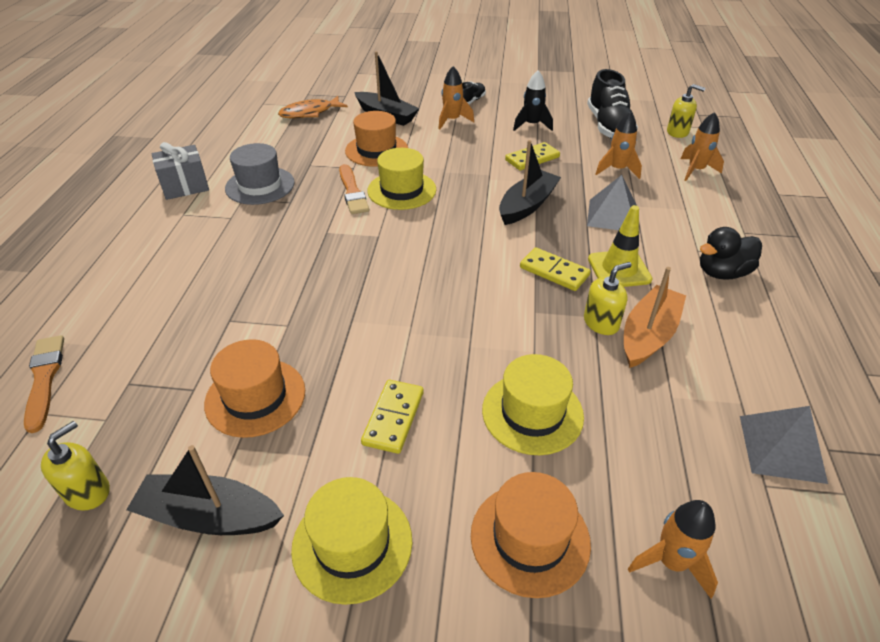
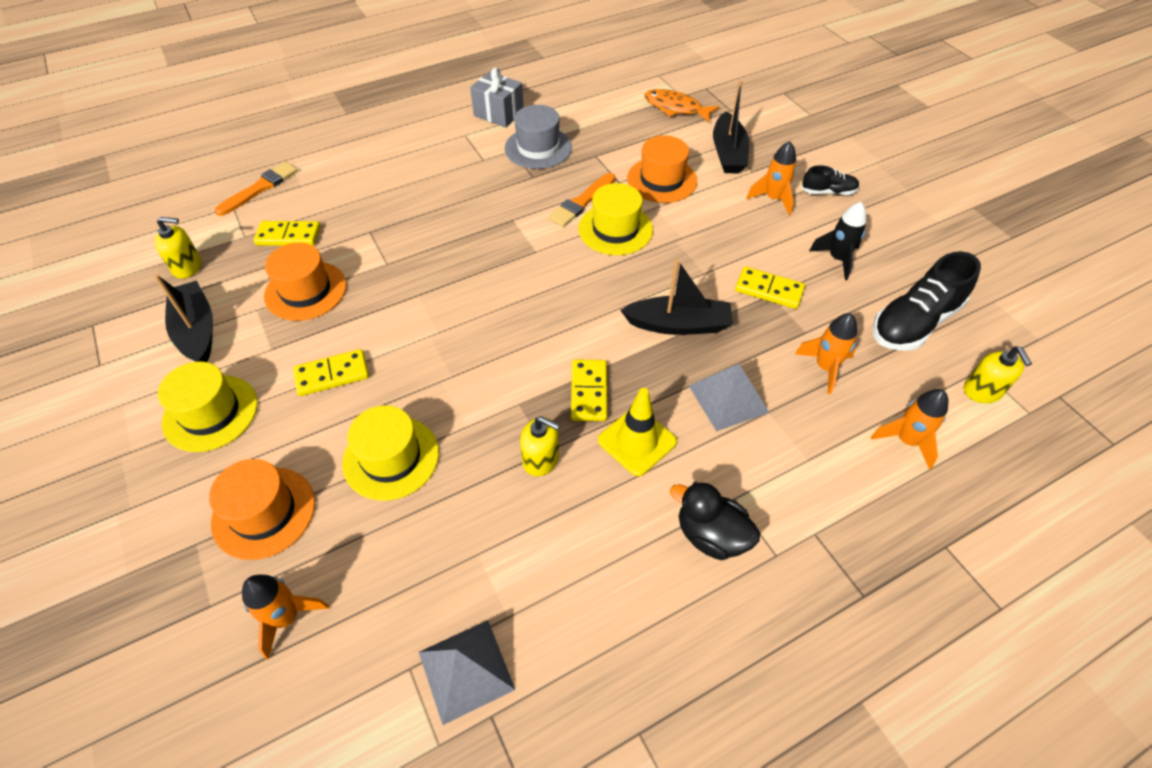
camera: 55 degrees right, 10 degrees up
orange boat [624,267,686,368] -> none
none -> yellow domino [253,221,320,246]

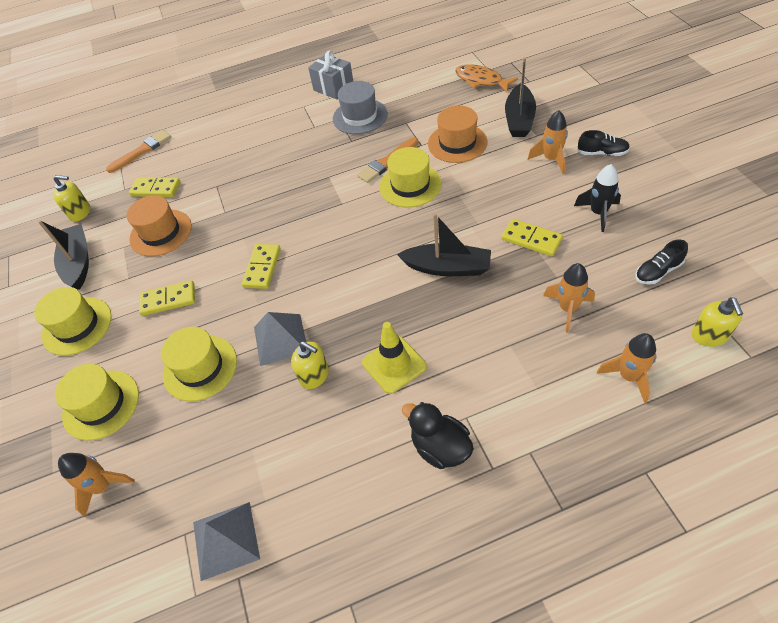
camera: 15 degrees right, 0 degrees up
orange hat [209,459,315,560] -> yellow hat [55,364,139,441]
yellow domino [571,360,607,421] -> yellow domino moved to [242,244,281,289]
grey pyramid [689,364,769,432] -> grey pyramid moved to [254,312,306,366]
black shoe [872,251,981,351] -> black shoe [635,239,688,285], size x0.53

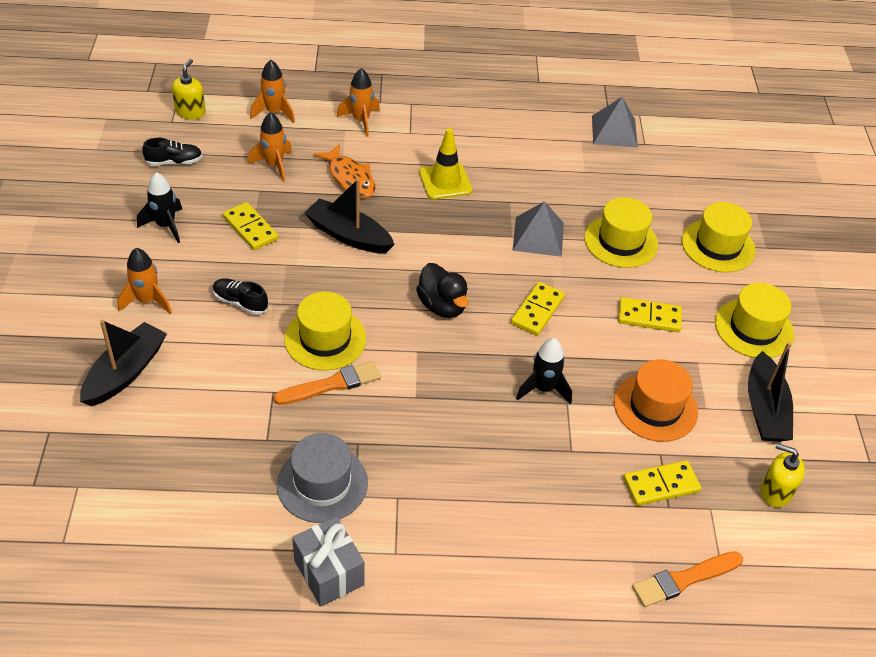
camera: 170 degrees left, 5 degrees down
orange rocket [58,453,135,517] -> orange rocket moved to [337,68,380,137]
yellow domino [129,177,180,197] -> yellow domino turned 45 degrees counterclockwise [623,460,701,506]
yellow soap dispenser [291,341,329,389] -> none
black duck [402,402,474,469] -> black duck moved to [416,263,469,318]
orange hat [428,106,488,163] -> none
orange fish [455,64,518,92] -> orange fish moved to [313,144,376,198]
black shoe [577,130,630,156] -> black shoe moved to [213,278,268,315]
none -> black rocket [516,338,572,404]

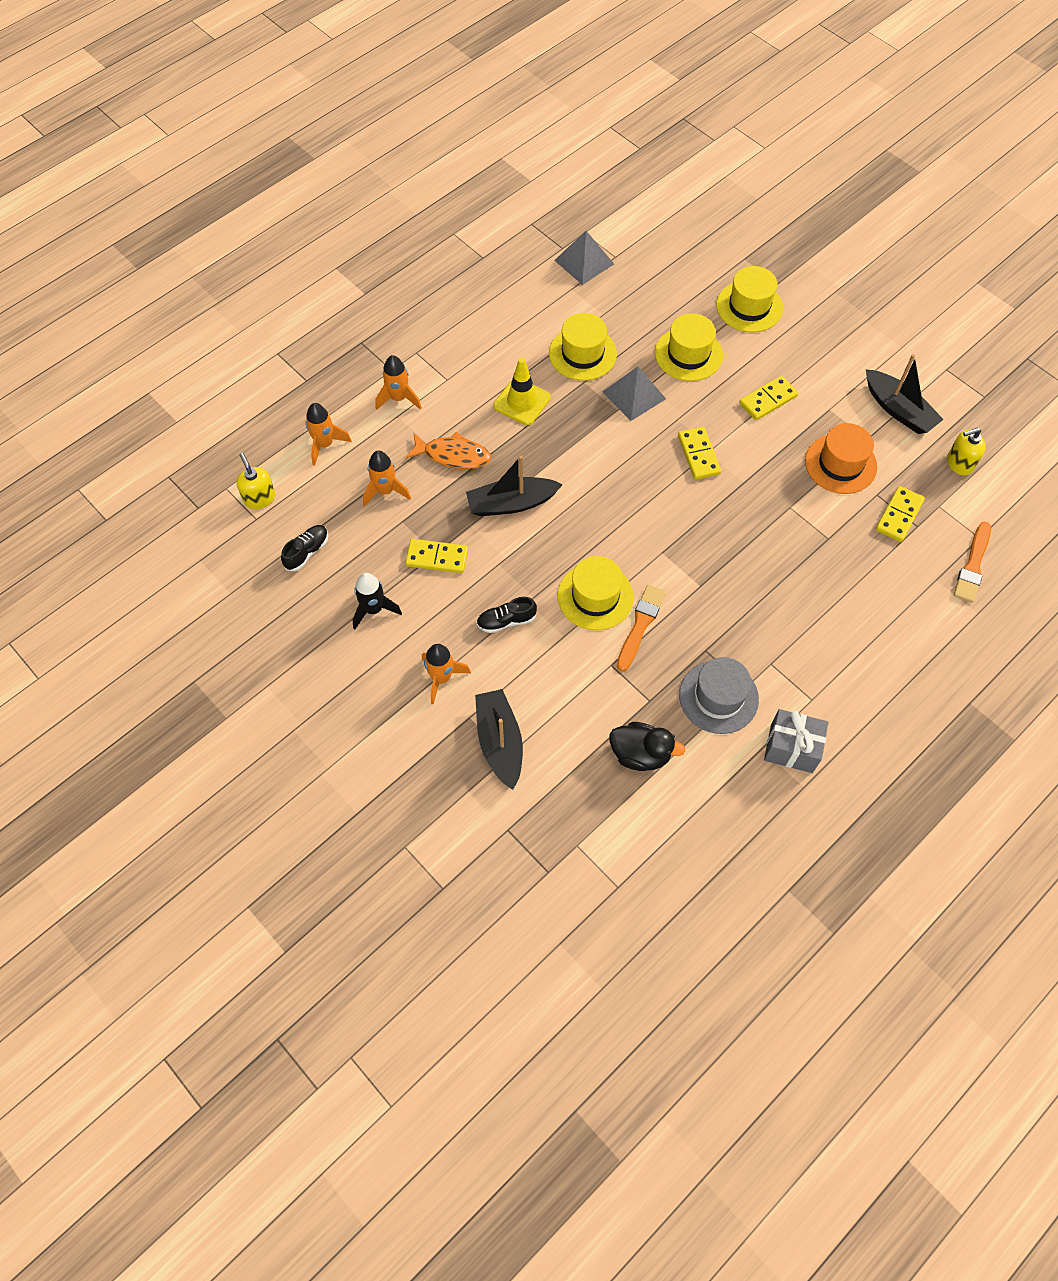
camera: 40 degrees left, 15 degrees up
black duck [416,263,469,318] -> black duck moved to [610,722,685,771]
black rocket [516,338,572,404] -> none
yellow hat [715,283,794,358] -> yellow hat moved to [549,313,617,381]

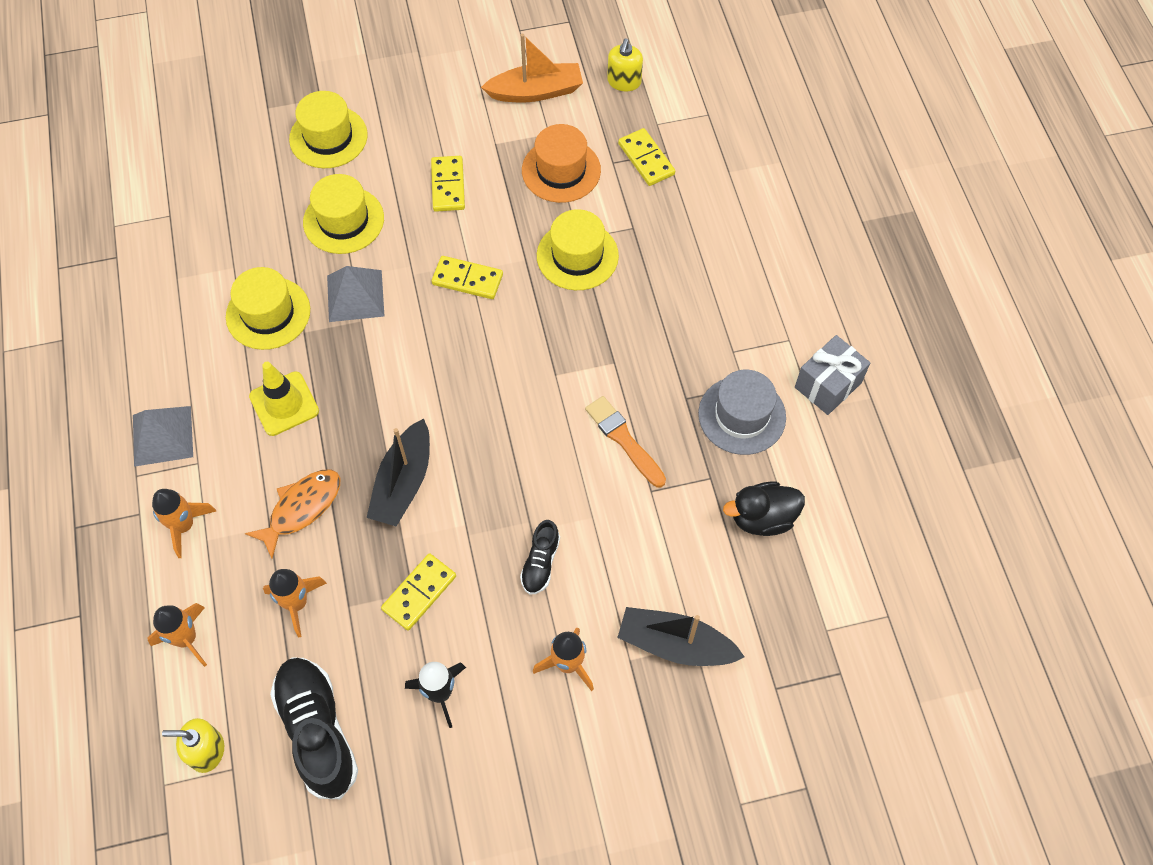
camera: 60 degrees left, 0 degrees up
black shoe [281,525,328,572] -> black shoe [270,657,358,799], size x1.90
grey pyramid [554,231,614,285] -> grey pyramid moved to [133,406,193,467]
yellow hat [558,556,634,630] -> yellow hat moved to [537,209,619,290]
black duck [610,722,685,771] -> black duck turned 150 degrees counterclockwise [723,482,805,536]
black boat [866,354,944,434] -> orange boat [481,34,583,102]
orange brush [953,521,991,603] -> none

